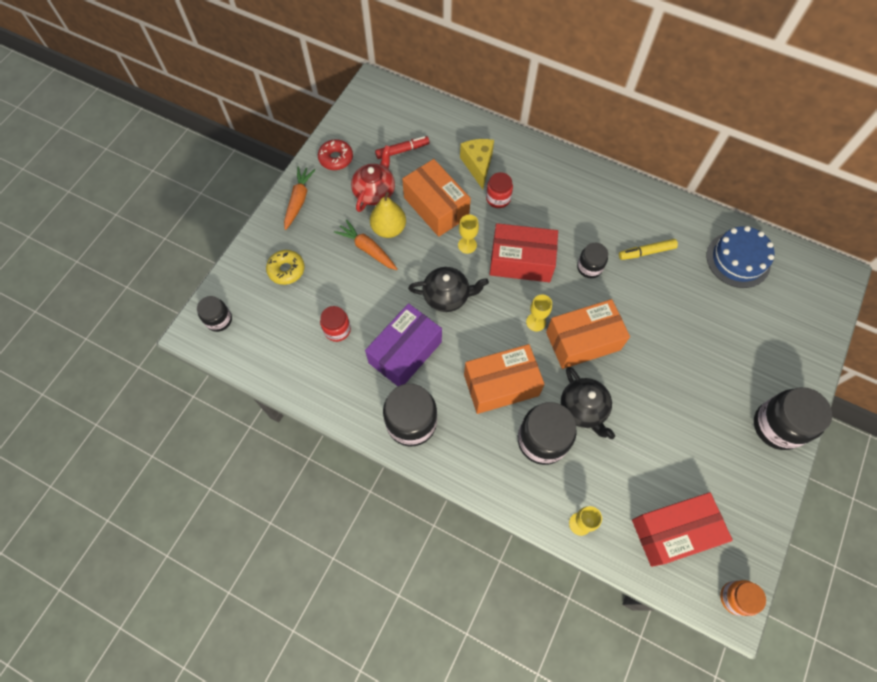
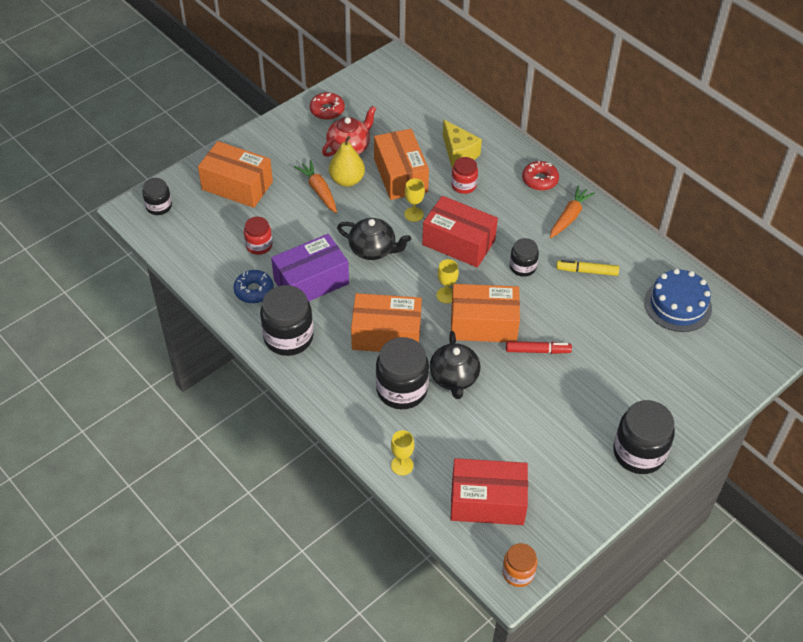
camera: 20 degrees right, 15 degrees down
yellow donut [266,250,305,285] -> orange box [198,141,273,208]
orange carrot [284,166,315,230] -> orange carrot moved to [550,185,595,238]
red marker [375,136,430,159] -> red marker moved to [506,341,572,354]
yellow cheese [460,139,494,189] -> yellow cheese turned 135 degrees clockwise [443,119,482,168]
none -> blue donut [233,270,274,303]
none -> red donut [522,161,559,191]

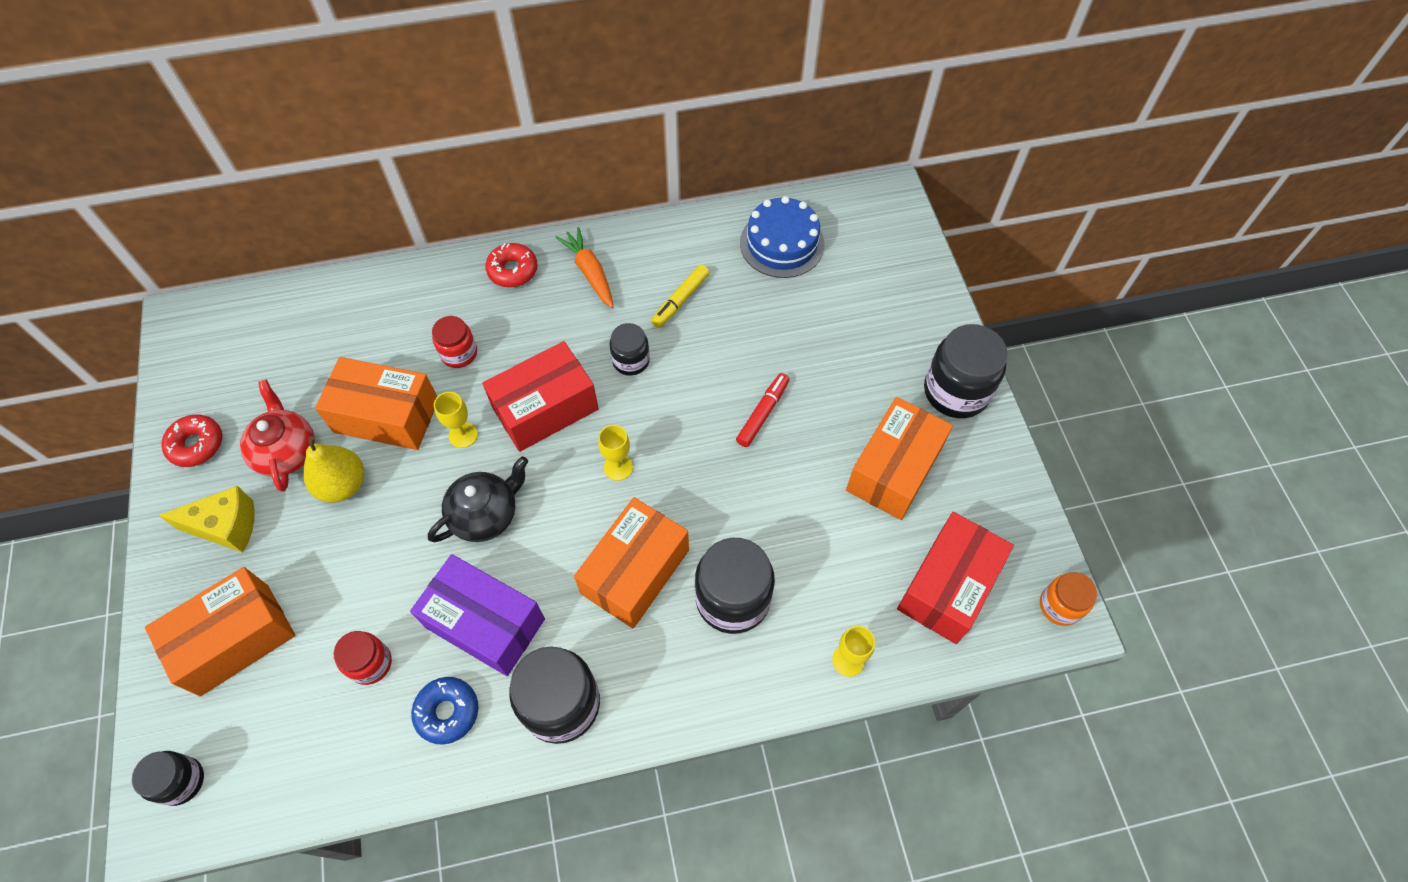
camera: 60 degrees left, 10 degrees up
purple box [271,234,349,301] -> purple box turned 60 degrees counterclockwise [410,554,545,676]
orange carrot [294,160,337,213] -> none
black teapot [430,331,480,399] -> none
yellow cheese [443,119,482,168] -> yellow cheese moved to [158,486,255,553]
orange box [451,284,520,342] -> orange box moved to [846,397,953,520]

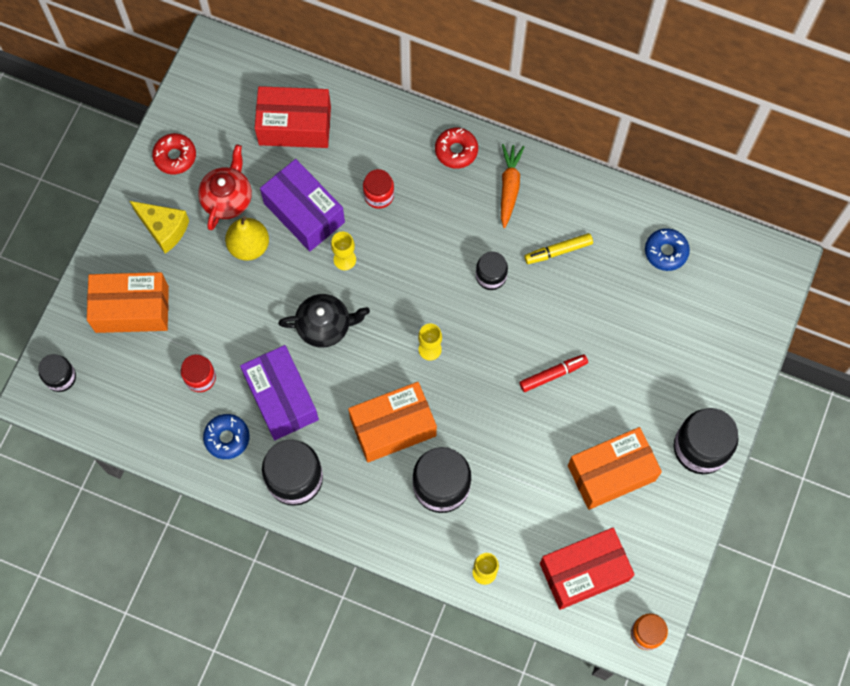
camera: 35 degrees right, 10 degrees up
orange box [315,357,438,450] -> purple box [260,159,345,251]
red box [482,341,599,452] -> red box moved to [255,86,331,148]
blue cake [740,196,824,278] -> blue donut [645,228,690,271]

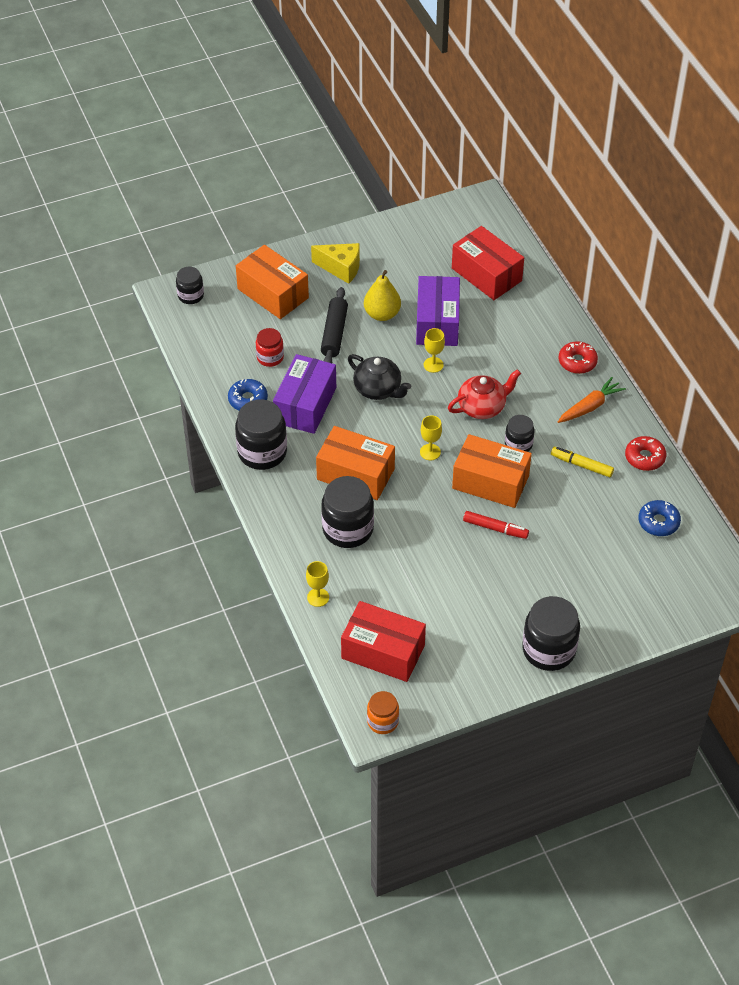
camera: 45 degrees right, 20 degrees down
yellow cheese [130,201,189,254] -> yellow cheese turned 60 degrees counterclockwise [311,243,360,284]
red donut [152,133,196,174] -> red donut moved to [625,436,666,471]
red teapot [198,144,252,230] -> red teapot moved to [448,369,521,419]
red jar [363,169,394,209] -> none
orange box [568,427,662,510] -> orange box moved to [452,434,532,508]
none -> black rolling pin [321,287,348,363]

